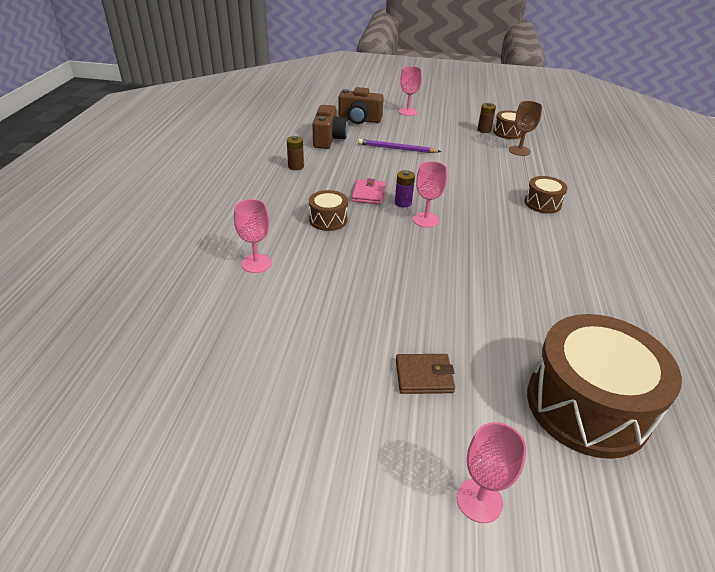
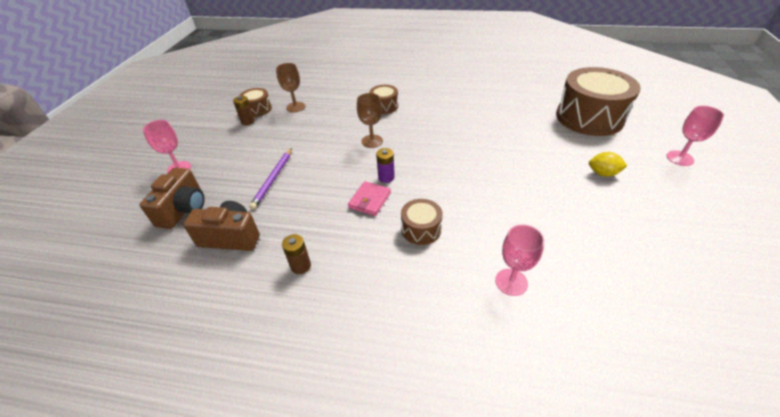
camera: 85 degrees left, 5 degrees up
pink wallet [352,178,385,205] -> pink wallet turned 75 degrees counterclockwise [348,181,391,216]
brown wallet [396,354,455,394] -> yellow lemon [589,152,627,177]
pink goblet [413,161,447,228] -> none
none -> brown goblet [357,93,383,148]

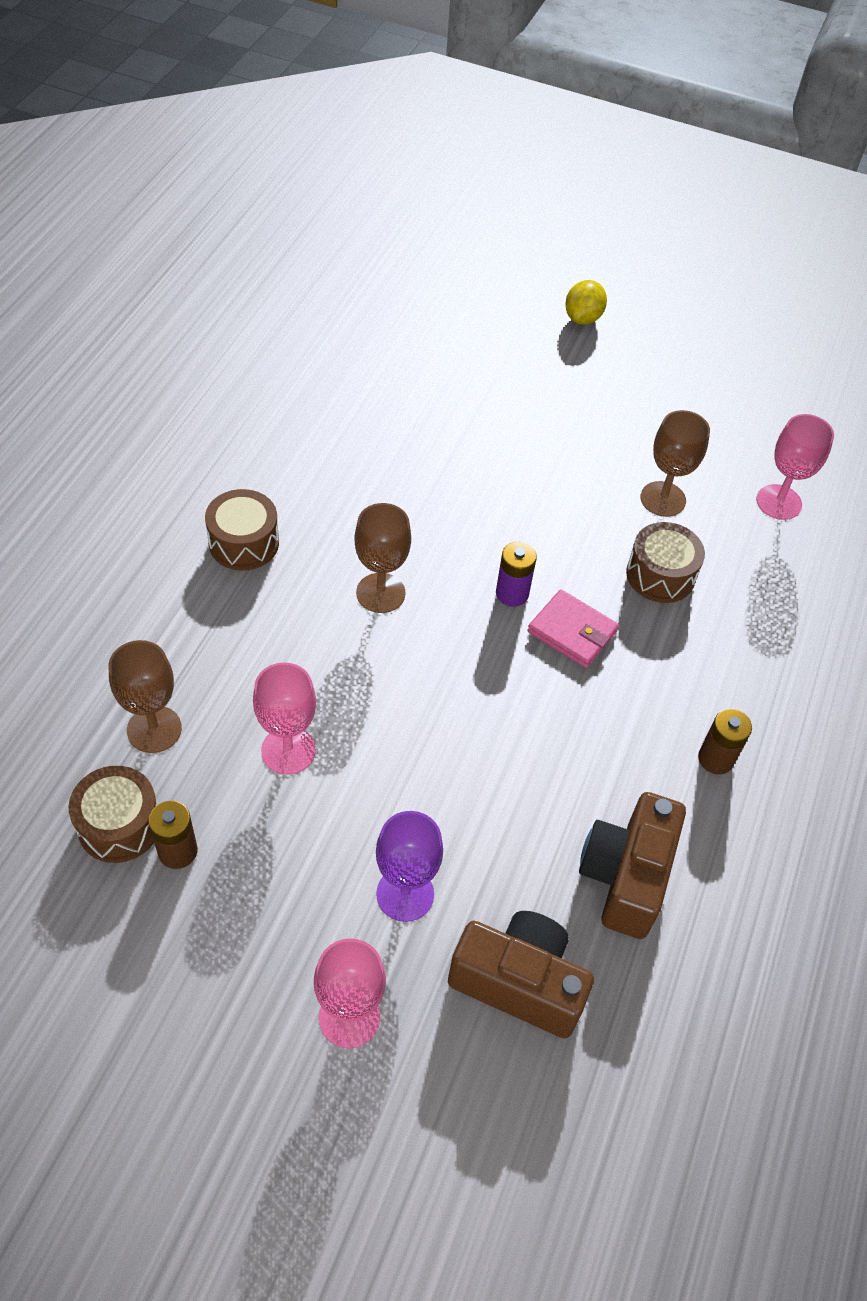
camera: 85 degrees left, 10 degrees up
purple pencil [249,148,292,209] -> none
brown drum [556,67,641,136] -> none
pink goblet [666,106,724,166] -> pink goblet moved to [253,662,316,775]
none -> purple goblet [376,811,443,922]
none -> brown goblet [641,410,710,517]

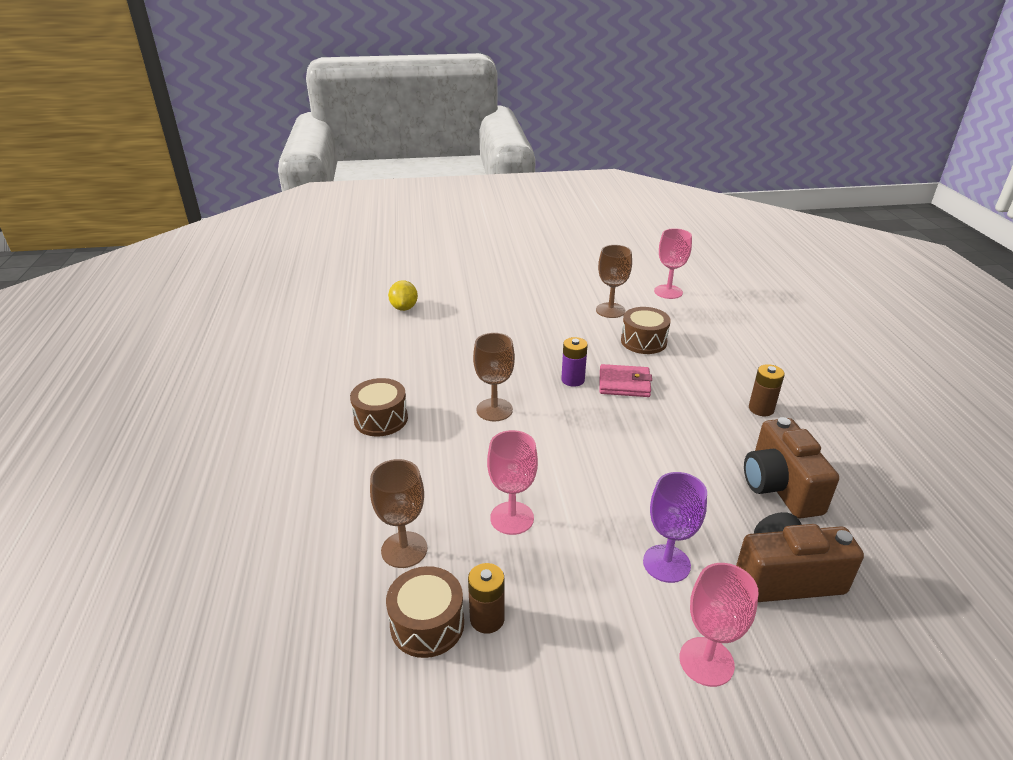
camera: 25 degrees left, 20 degrees down
yellow lemon [565,280,607,325] -> yellow lemon moved to [388,280,418,311]

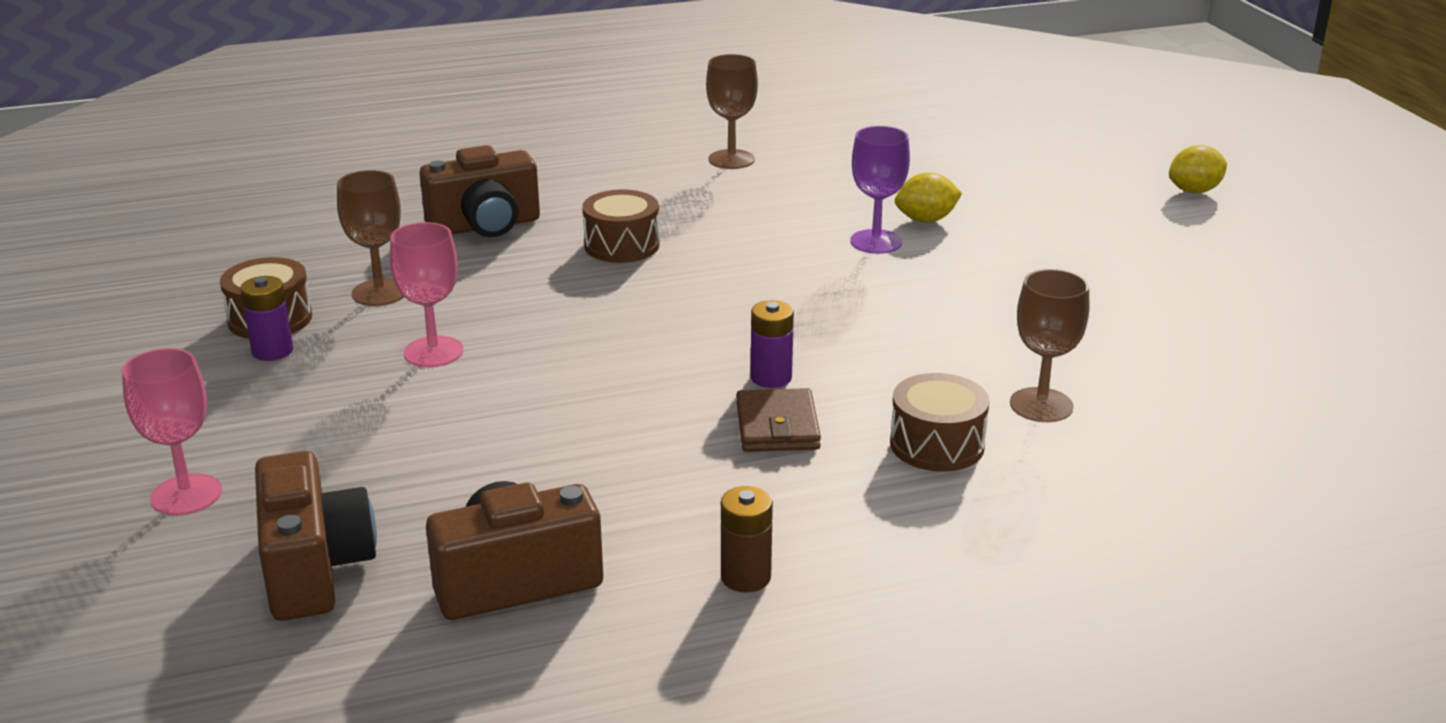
camera: 80 degrees right, 5 degrees down
brown battery [468,563,505,634] -> purple battery [240,276,293,361]
brown goblet [473,333,515,421] -> brown goblet moved to [706,54,758,169]
pink wallet [599,364,652,397] -> brown wallet [737,388,821,452]
purple goblet [643,472,707,583] -> purple goblet moved to [850,126,910,254]
pink goblet [654,228,692,299] -> none
none -> brown camera [420,145,540,237]
none -> yellow lemon [1169,145,1227,193]

